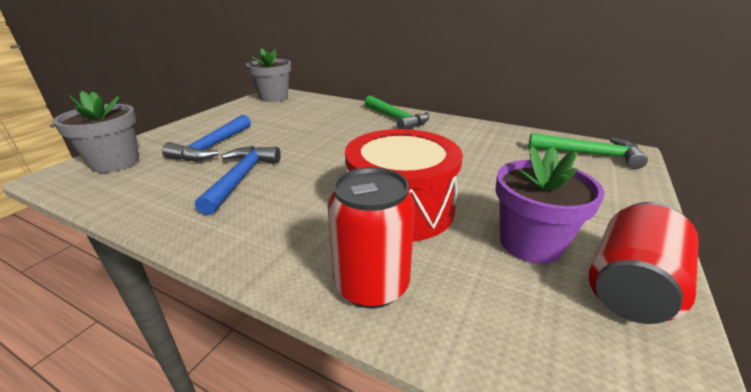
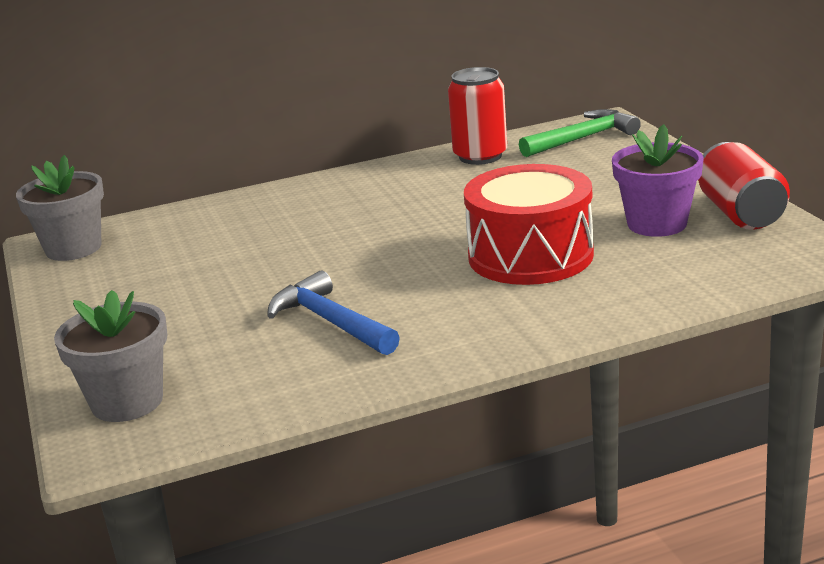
camera: 45 degrees left, 5 degrees down
blue hammer [162,115,251,161] -> none
red can [327,167,415,308] -> red can moved to [448,67,507,165]
green hammer [365,96,429,129] -> none

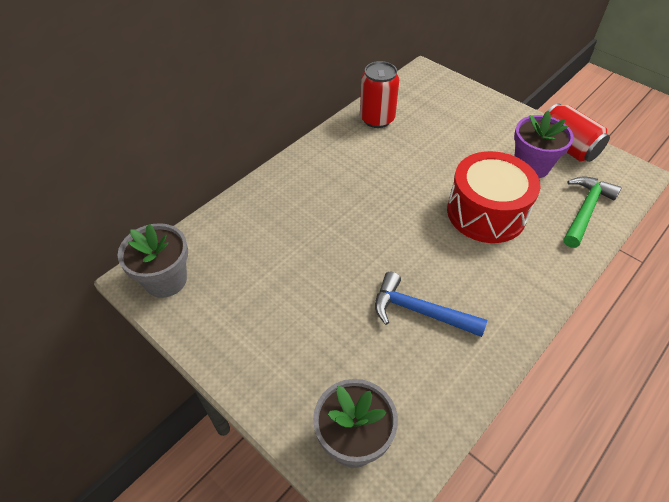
camera: 30 degrees left, 25 degrees up
green hammer [519,109,641,157] -> green hammer moved to [564,176,621,248]

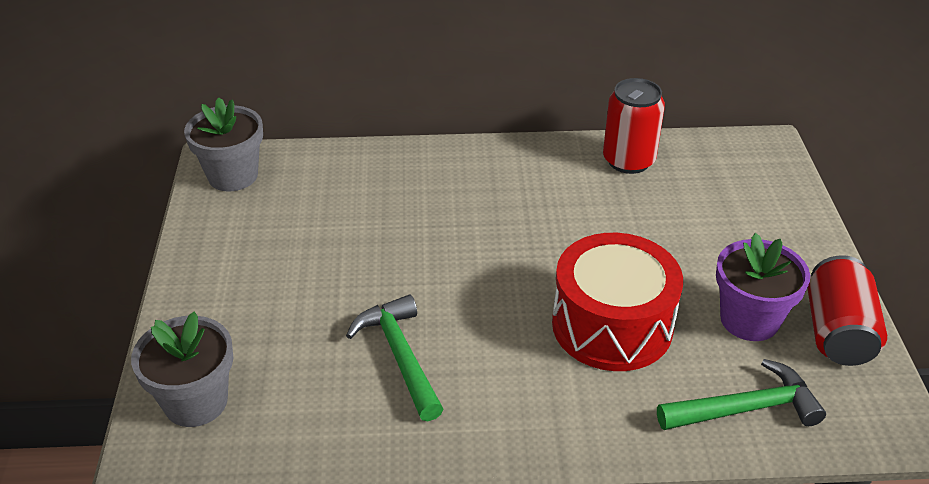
camera: 45 degrees right, 10 degrees down
blue hammer [375,272,487,337] -> green hammer [346,295,443,421]

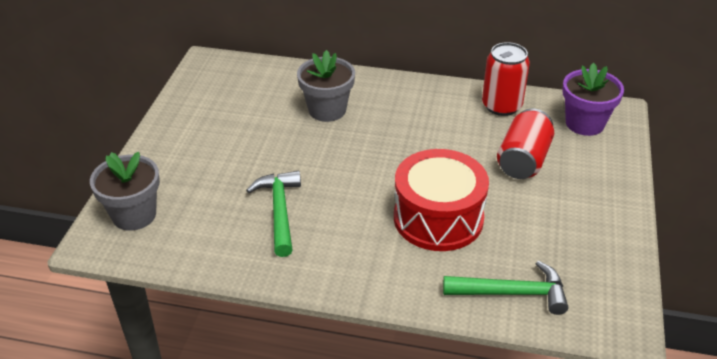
camera: 15 degrees right, 0 degrees up
grey flower pot [184,98,263,191] -> grey flower pot moved to [297,50,355,122]
purple flower pot [716,233,810,341] -> purple flower pot moved to [562,63,624,136]
red can [808,255,887,366] -> red can moved to [497,108,554,179]

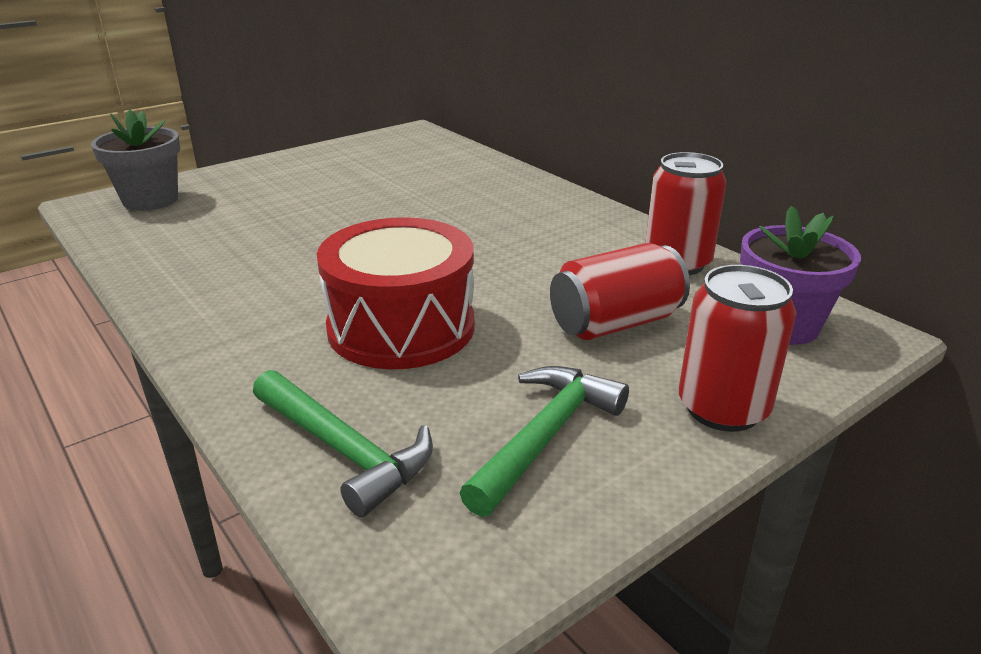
camera: 40 degrees right, 10 degrees down
green hammer [246,171,301,257] -> green hammer moved to [460,366,629,517]
grey flower pot [297,50,355,122] -> none
none -> red can [679,265,796,432]

